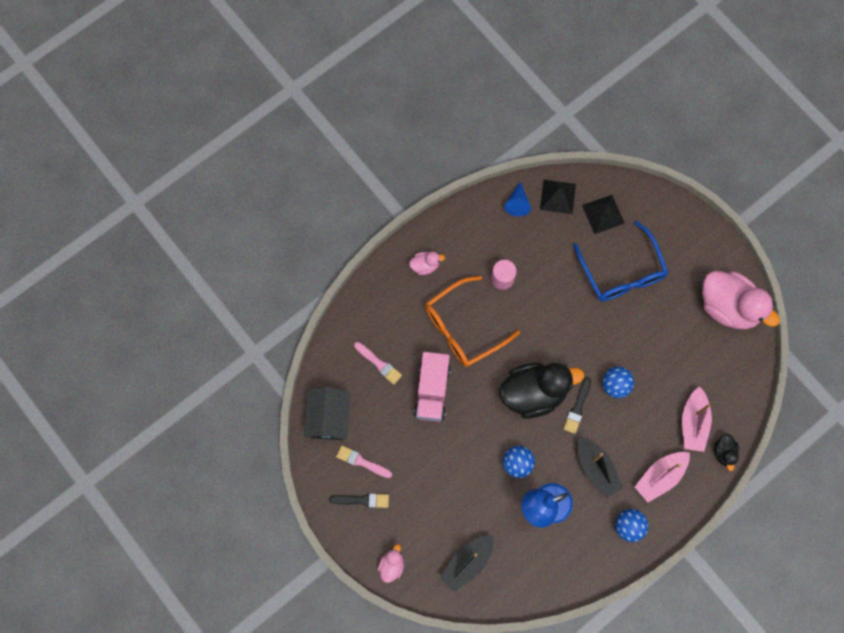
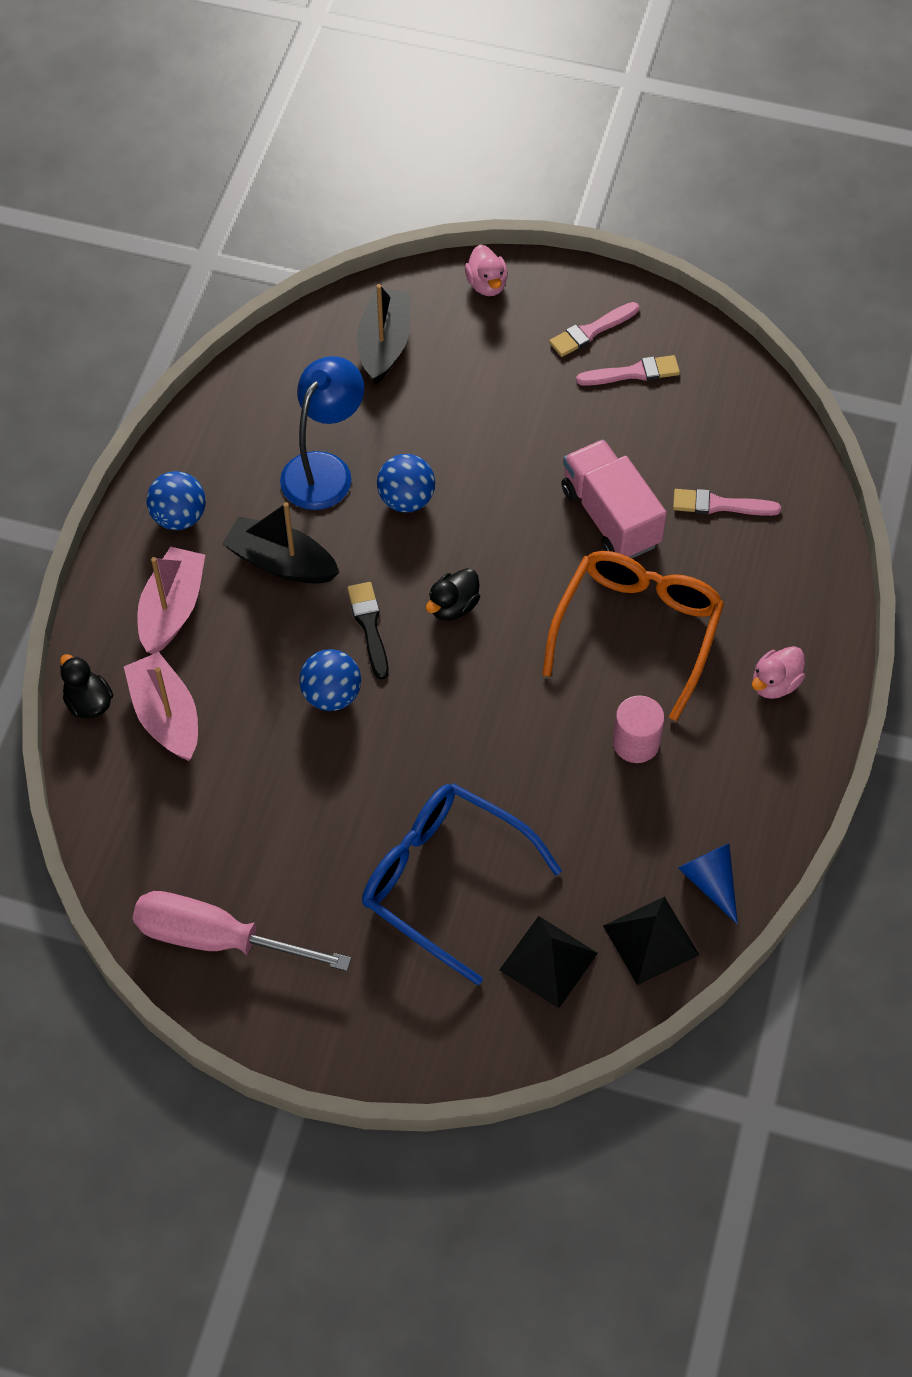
camera: 145 degrees right, 15 degrees down
black house [304,387,351,440] -> none
black brush [329,493,389,508] -> pink brush [549,302,639,357]
black duck [500,363,584,418] -> black duck [426,568,480,621], size x0.45
pink duck [702,271,780,329] -> pink screwdriver [133,891,352,971]

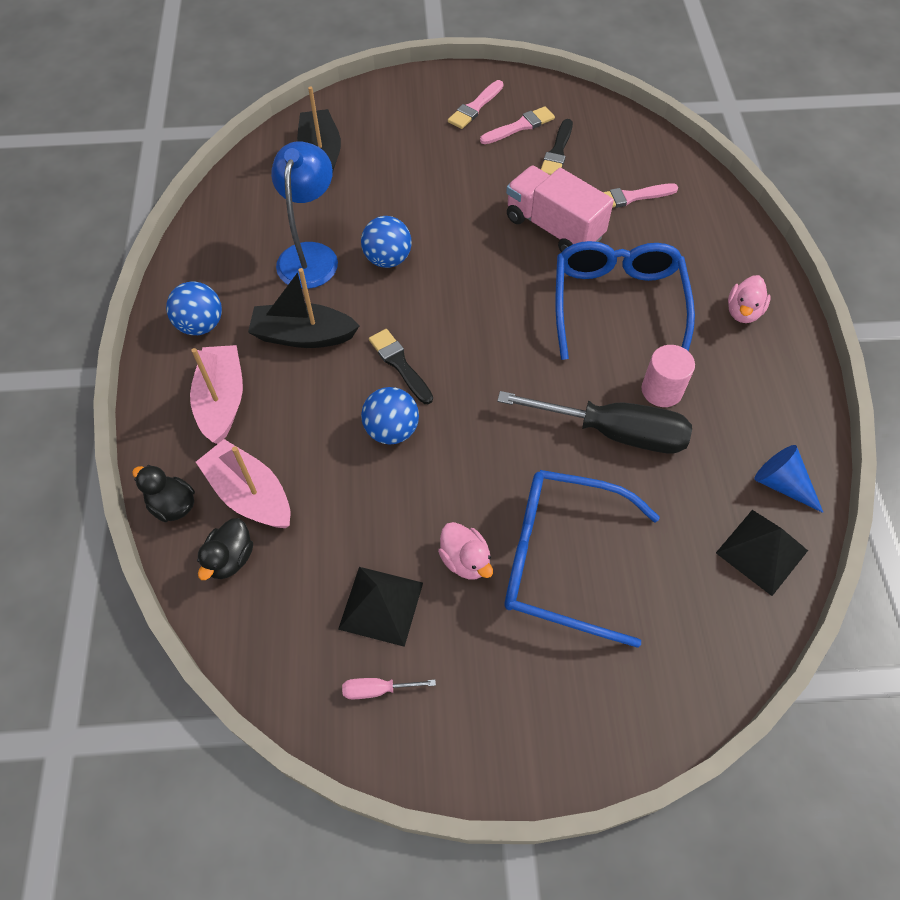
camera: 20 degrees left, 0 degrees up
pink screwdriver [133,891,352,971] -> pink screwdriver [342,678,436,699], size x0.41
black duck [426,568,480,621] -> black duck moved to [197,518,253,580]
pink duck [465,245,508,296] -> pink duck moved to [438,522,493,579]
black pyramid [500,916,598,1008] -> black pyramid moved to [338,567,423,647]
orange glasses [542,551,724,721] -> blue glasses [555,241,695,360]
none -> black screwdriver [497,391,692,453]
none -> black brush [541,119,573,175]

